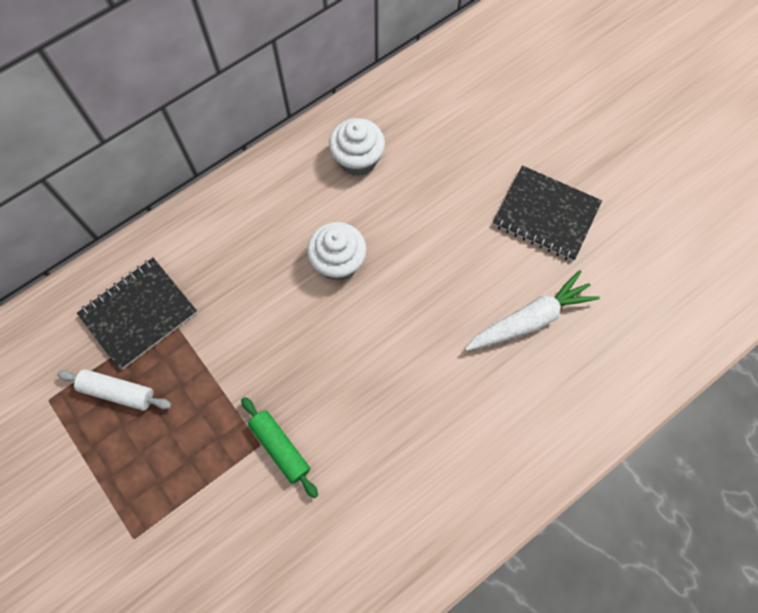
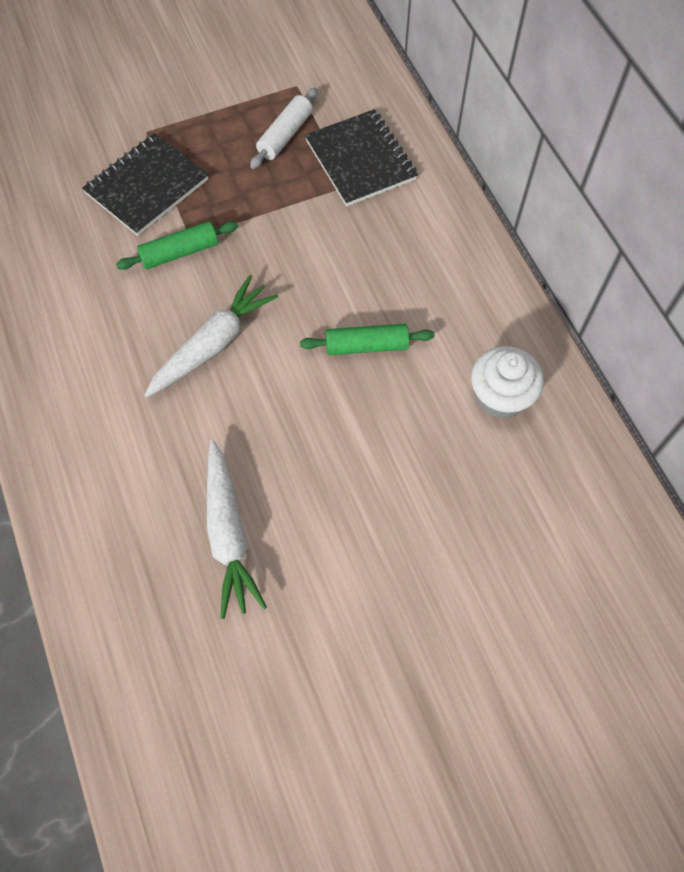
camera: 105 degrees right, 5 degrees down
white cupcake [307,222,367,280] -> green rolling pin [300,324,434,355]
black notebook [493,165,602,261] -> black notebook moved to [82,133,208,236]
none -> white carrot [145,275,279,397]

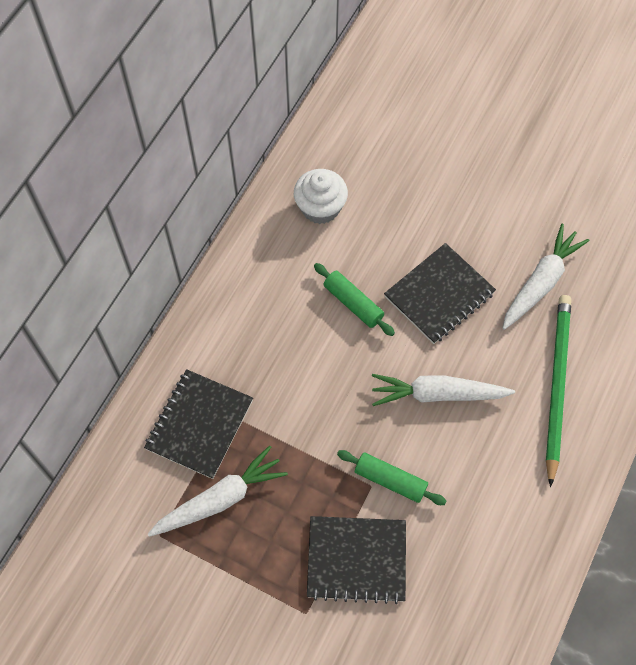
camera: 130 degrees left, 0 degrees up
white rolling pin [250,88,318,169] -> white carrot [147,446,288,537]
none -> black notebook [384,243,496,344]
none -> green pencil [546,295,571,487]

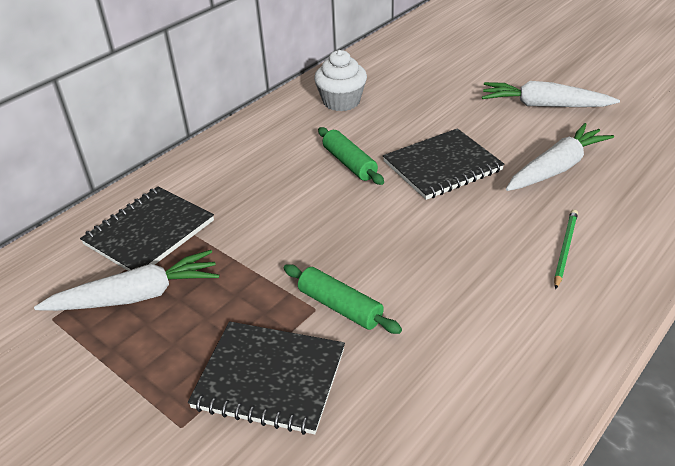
camera: 15 degrees right, 25 degrees down
white carrot [372,374,515,406] -> white carrot moved to [482,81,620,107]
green pencil [546,295,571,487] -> green pencil [554,210,578,289], size x0.49

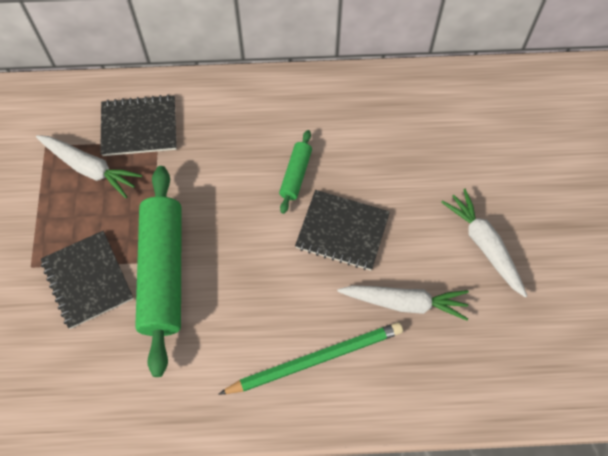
camera: 45 degrees right, 25 degrees up
green rolling pin [284,264,402,334] -> green rolling pin [135,166,182,377], size x2.14
white cupcake [314,50,367,111] -> none
green pencil [554,210,578,289] -> green pencil [219,322,403,394], size x2.03

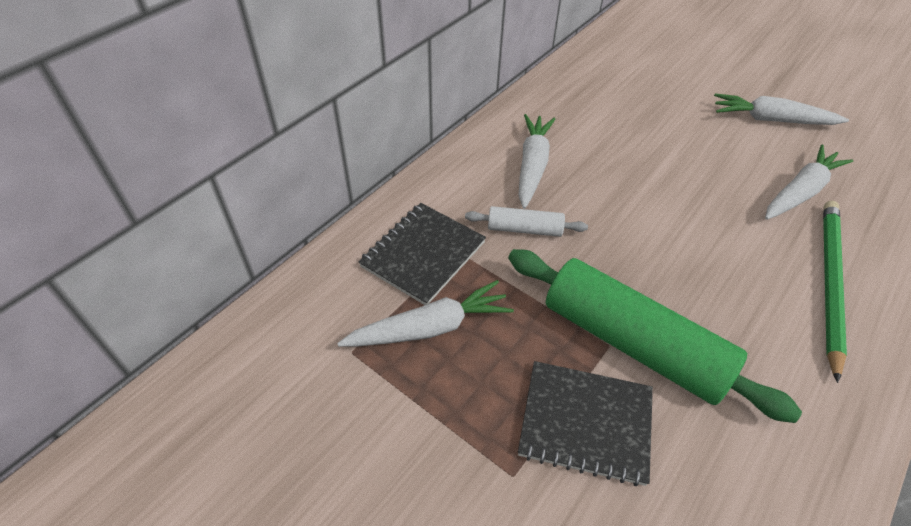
camera: 50 degrees left, 15 degrees down
green rolling pin [279,130,312,214] -> none
black notebook [295,190,390,271] -> none
none -> white rolling pin [465,206,588,237]
none -> white carrot [519,114,555,209]

